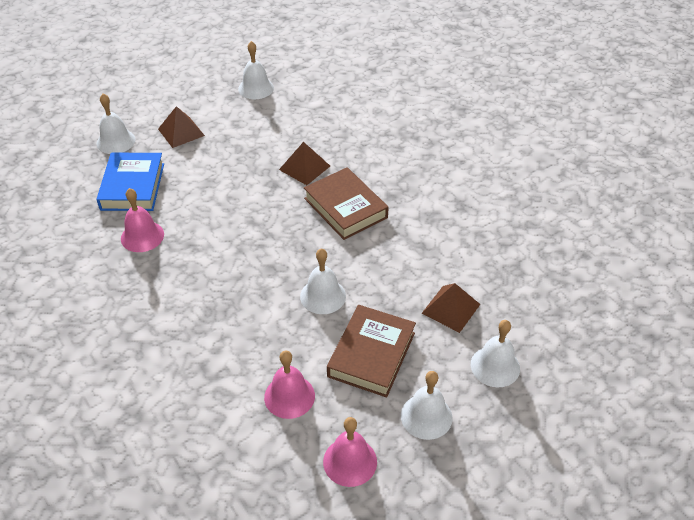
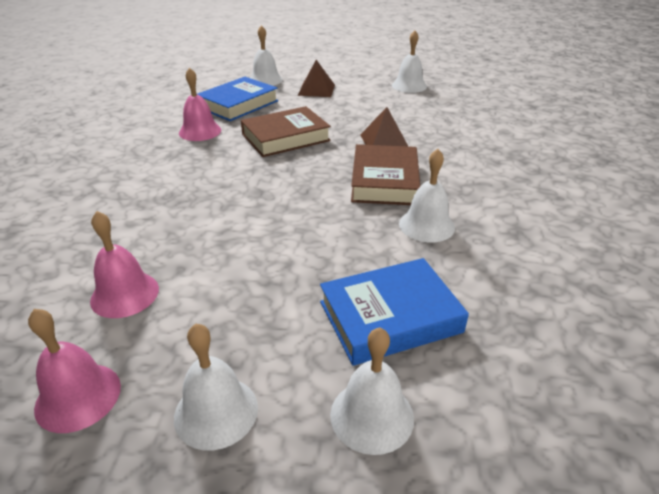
camera: 40 degrees right, 10 degrees down
white bell [300,248,346,314] -> white bell moved to [399,149,455,242]
brown book [327,305,416,398] -> brown book moved to [241,106,331,157]
brown pyramid [422,283,480,333] -> blue book [320,258,469,366]

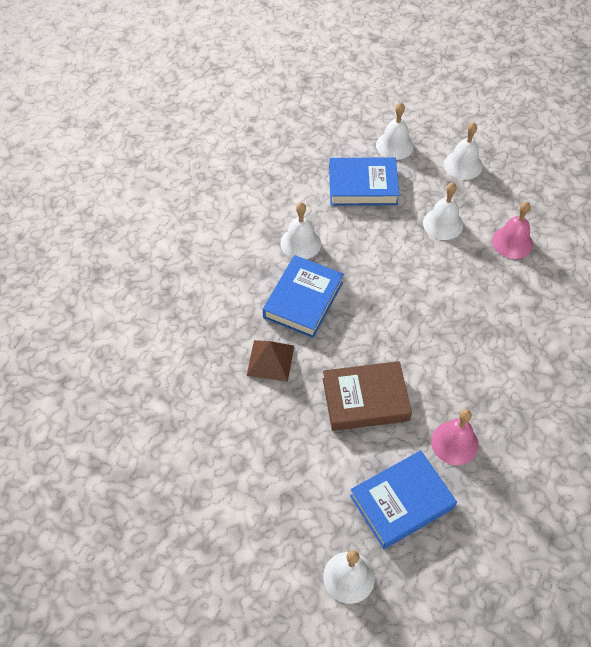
camera: 160 degrees left, 20 degrees up
pink bell [28,309,121,433] -> none
brown pyramid [297,60,335,97] -> none
brown book [351,144,420,205] -> blue book [263,255,344,338]
white bell [392,30,427,93] -> white bell moved to [423,183,463,240]

